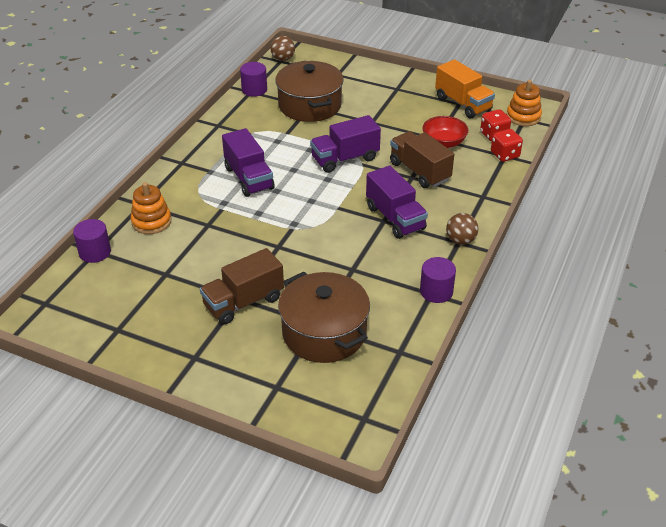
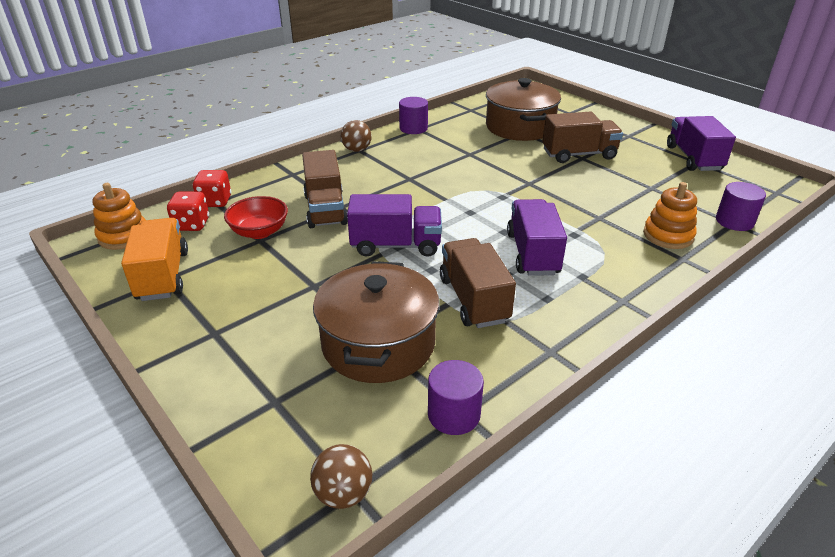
camera: 155 degrees left, 5 degrees down
purple truck [366,166,428,239] -> purple truck moved to [667,116,736,171]
none -> brown truck [440,238,516,328]

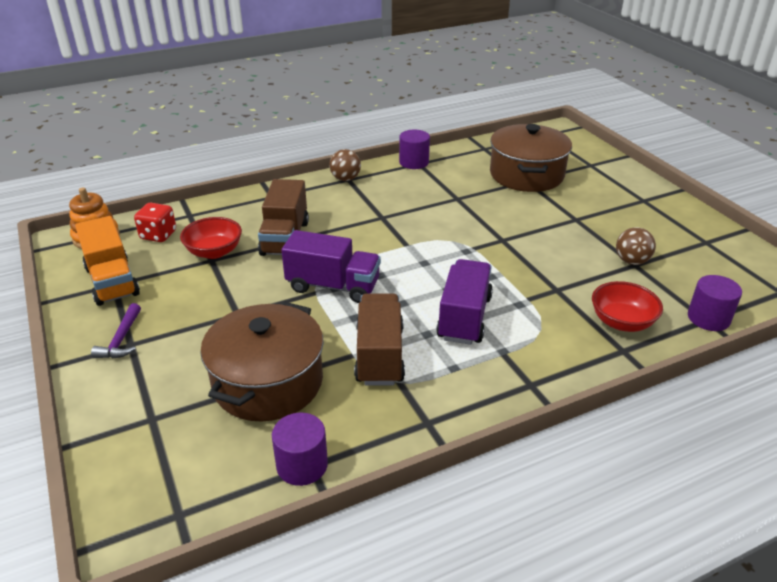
camera: 15 degrees right, 0 degrees up
orange truck [121,218,188,301] -> orange truck turned 150 degrees clockwise [75,216,140,306]
red dice [192,170,232,207] -> none
brown ball [310,444,372,509] -> brown ball moved to [616,227,656,265]
brown truck [542,112,623,163] -> none
orange stacking toy [643,182,697,249] -> red bowl [592,281,663,332]
purple truck [667,116,736,171] -> none
none -> purple hammer [91,303,141,359]

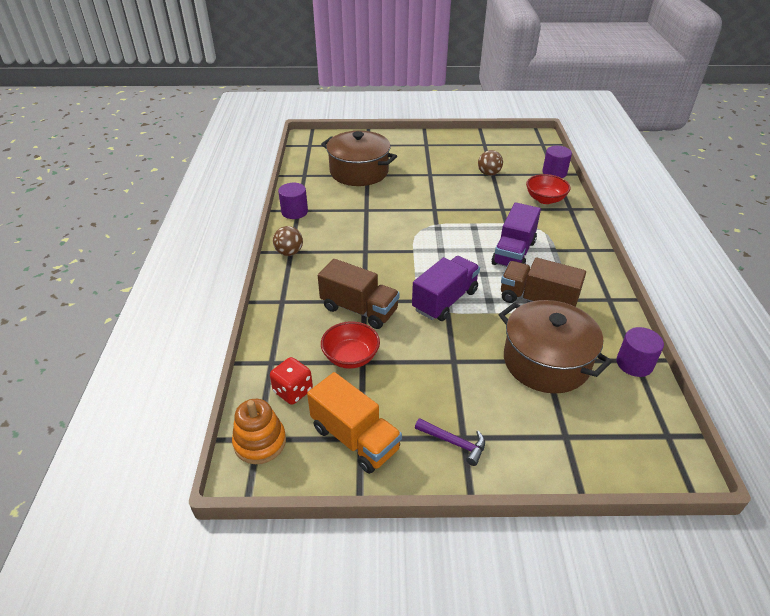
camera: 65 degrees left, 5 degrees up
orange truck [75,216,140,306] -> orange truck turned 45 degrees clockwise [307,372,402,474]
purple truck [436,259,493,345] -> purple truck turned 105 degrees counterclockwise [492,202,541,267]

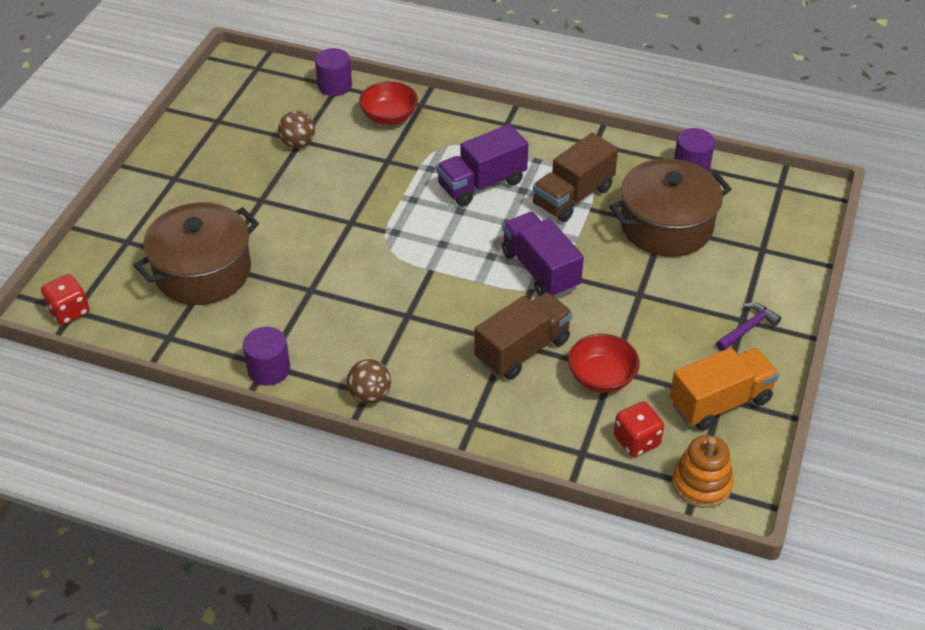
camera: 70 degrees left, 5 degrees up
purple truck [492,202,541,267] -> purple truck turned 105 degrees clockwise [436,124,529,206]
none -> red dice [41,274,90,325]

